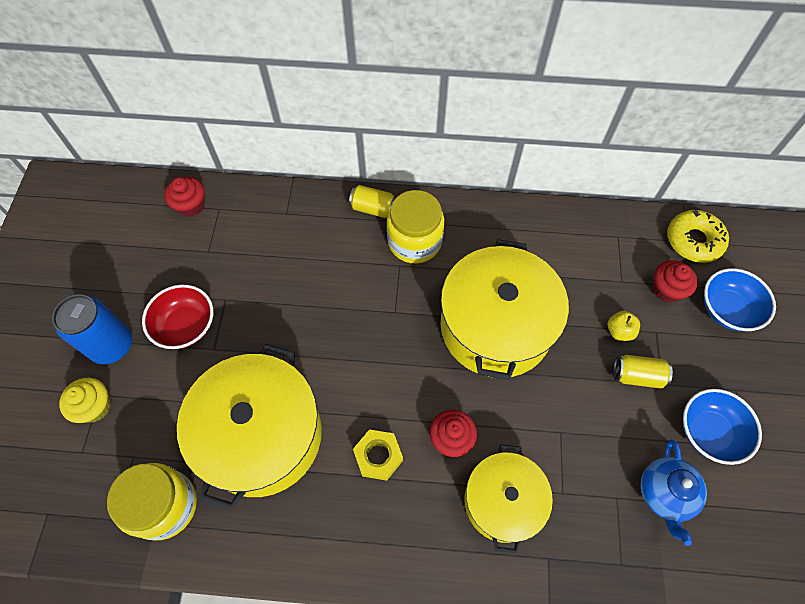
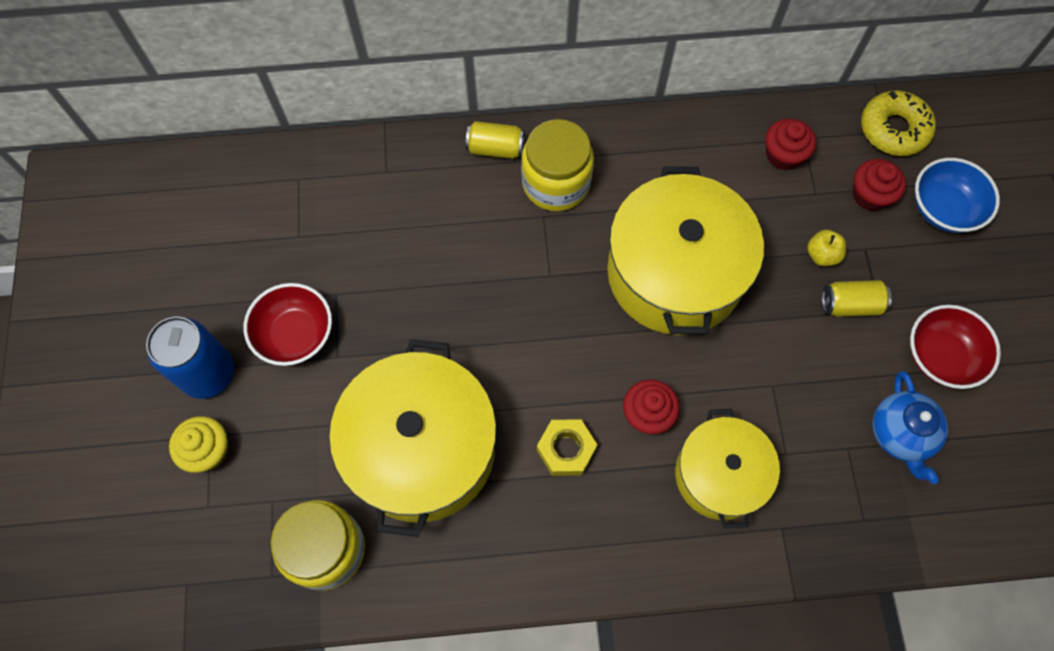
camera: 10 degrees left, 5 degrees up
red cupcake [164,177,205,217] -> red cupcake moved to [765,118,816,170]
blue bowl [683,389,762,465] -> red bowl [910,305,1001,389]

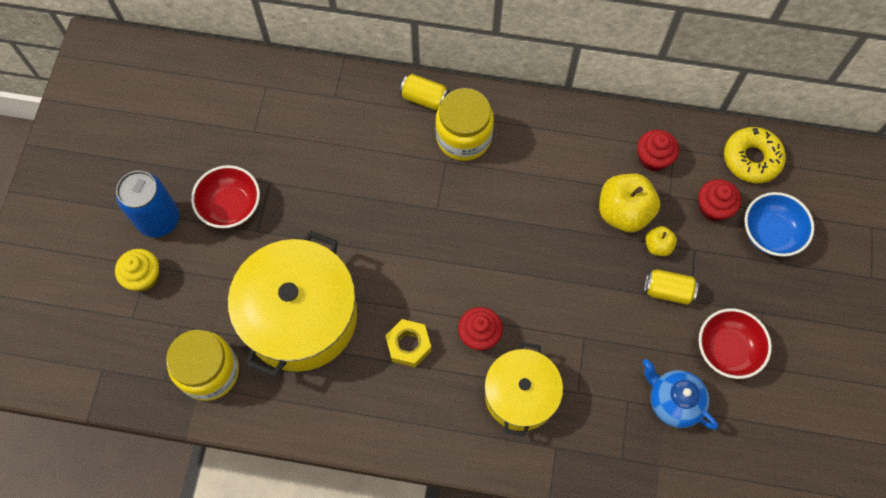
camera: 15 degrees right, 0 degrees up
yellow pot [607,167,764,335] -> none
blue teapot [872,371,948,484] -> blue teapot turned 120 degrees clockwise [643,359,718,430]
none -> yellow apple [599,173,660,232]

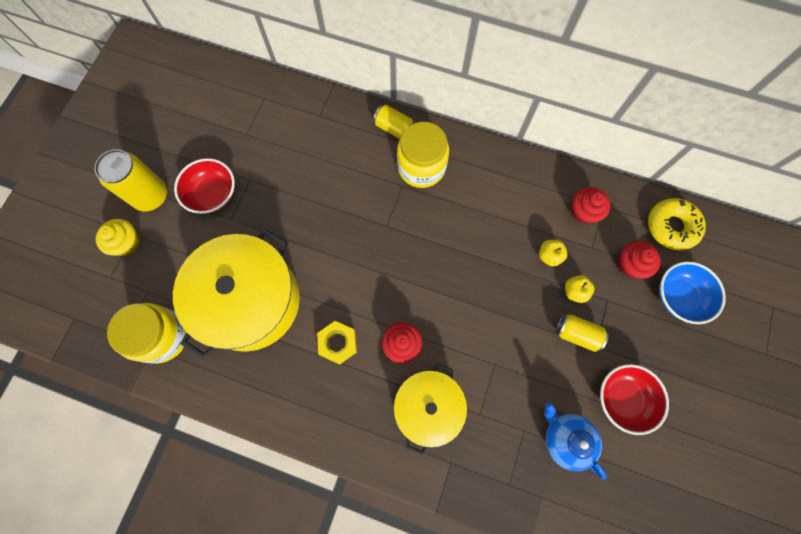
camera: 10 degrees right, 5 degrees up
blue can [116,171,179,238] -> yellow can [94,149,167,211]
yellow apple [599,173,660,232] -> yellow apple [539,240,568,267], size x0.51

